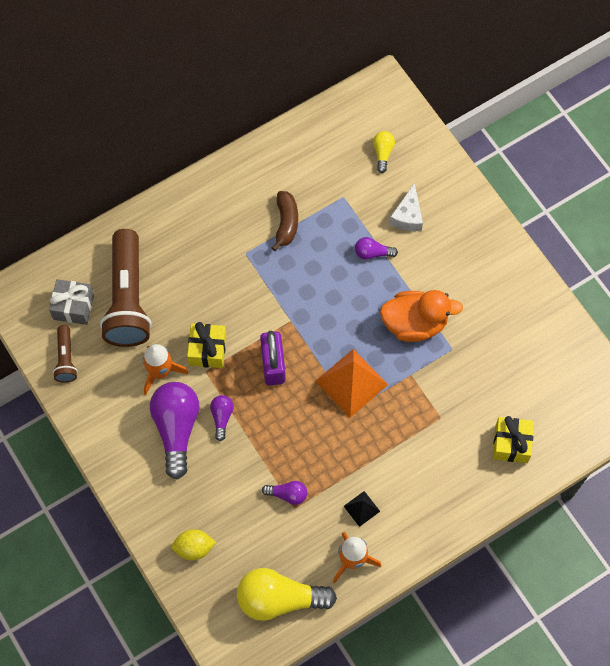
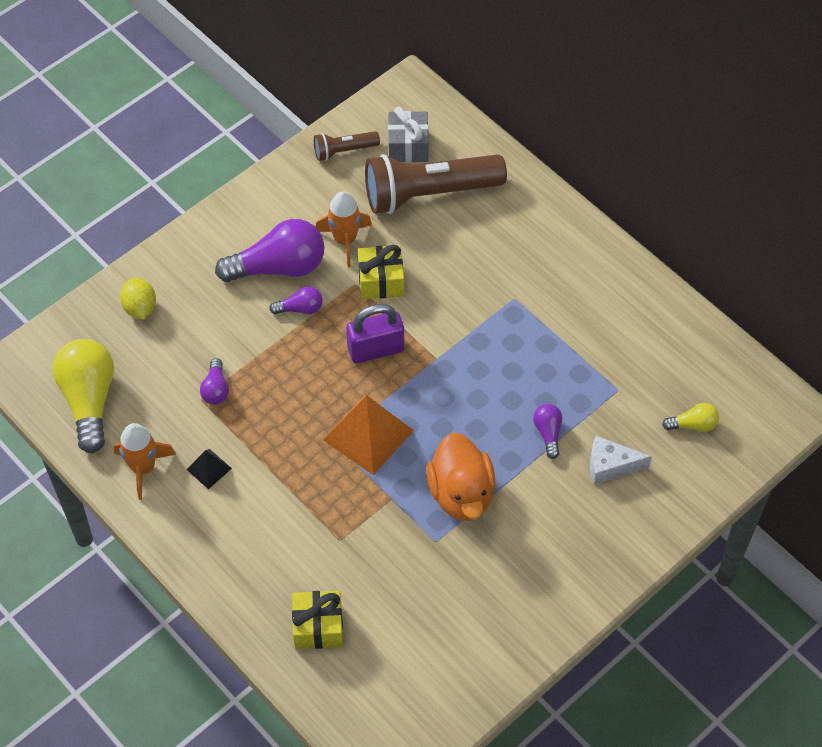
camera: 80 degrees right, 10 degrees down
brown banana [271,191,298,251] -> none

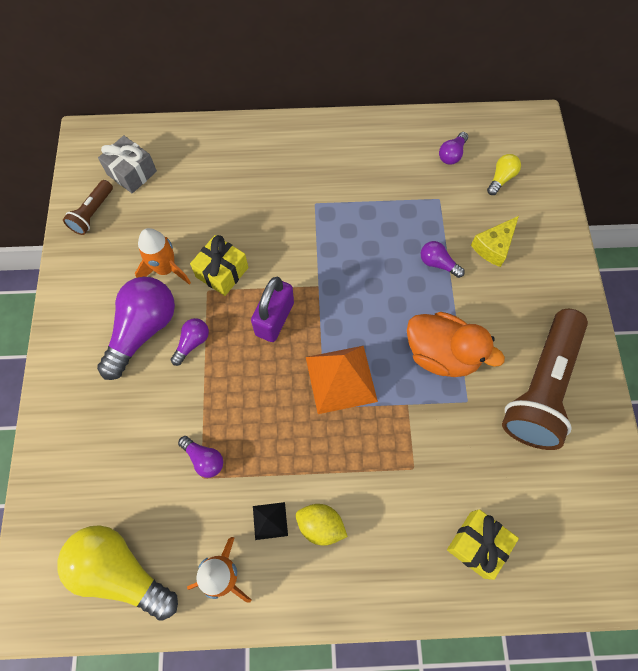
camera: 50 degrees left, 10 degrees up
yellow lemon [120,277,156,320] -> yellow lemon moved to [296,504,348,546]
brown flashlight [365,154,507,214] -> brown flashlight moved to [502,309,588,450]
white cheese [590,436,652,484] -> yellow cheese [471,216,519,267]
none -> purple light bulb [439,132,468,165]

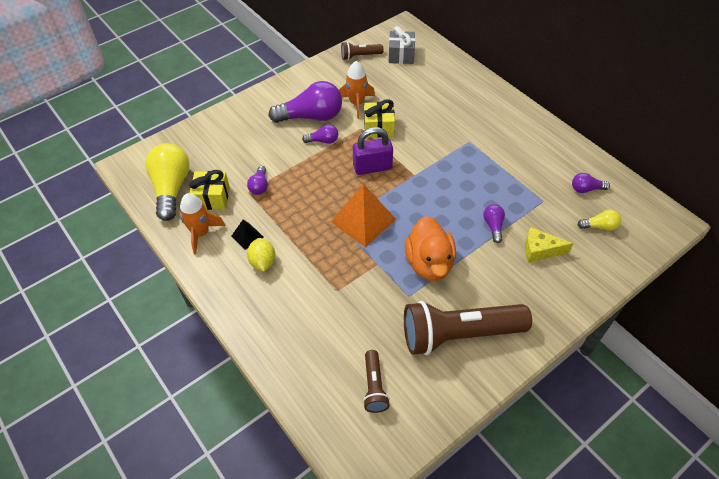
camera: 55 degrees right, 15 degrees down
yellow gift [447,509,519,580] -> yellow gift moved to [189,170,230,210]
none -> brown flashlight [363,350,390,413]

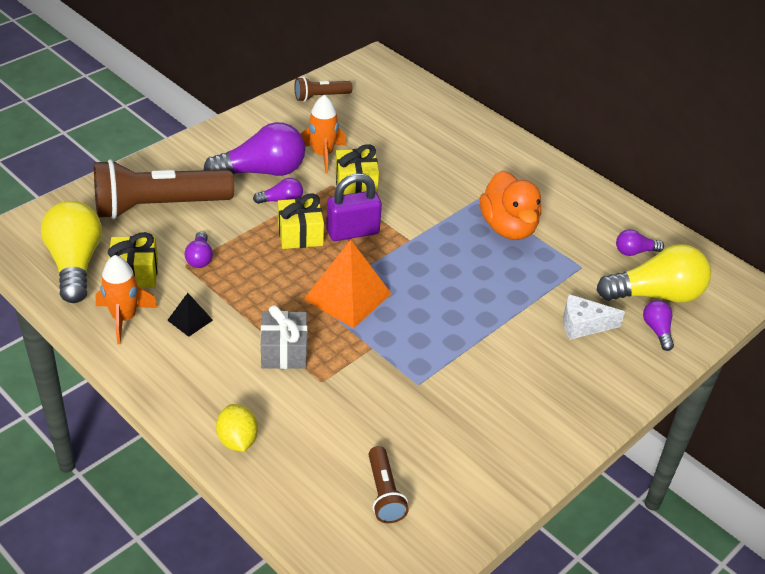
camera: 10 degrees left, 10 degrees down
yellow lemon [247,238,276,272] -> yellow lemon moved to [216,404,258,452]
grey gift [388,26,415,64] -> grey gift moved to [261,305,307,369]
brown flashlight [404,301,532,355] -> brown flashlight moved to [94,159,234,219]
orange duck [405,216,456,281] -> orange duck moved to [480,171,541,240]
purple light bulb [483,204,505,243] -> purple light bulb moved to [643,300,674,351]
yellow cheese [525,227,573,263] -> white cheese [563,294,625,340]
yellow light bulb [578,209,621,231] -> yellow light bulb [596,244,711,303], size x2.09
none -> yellow gift [277,193,324,249]

